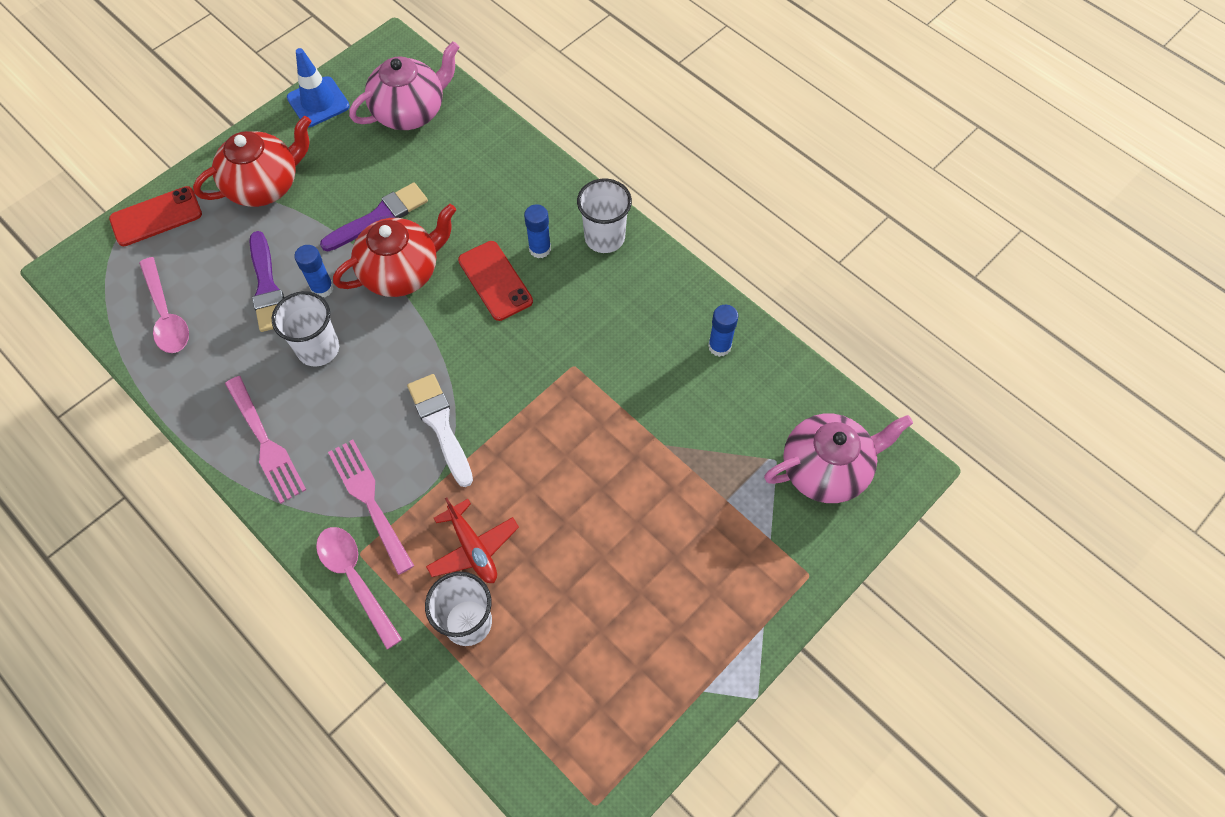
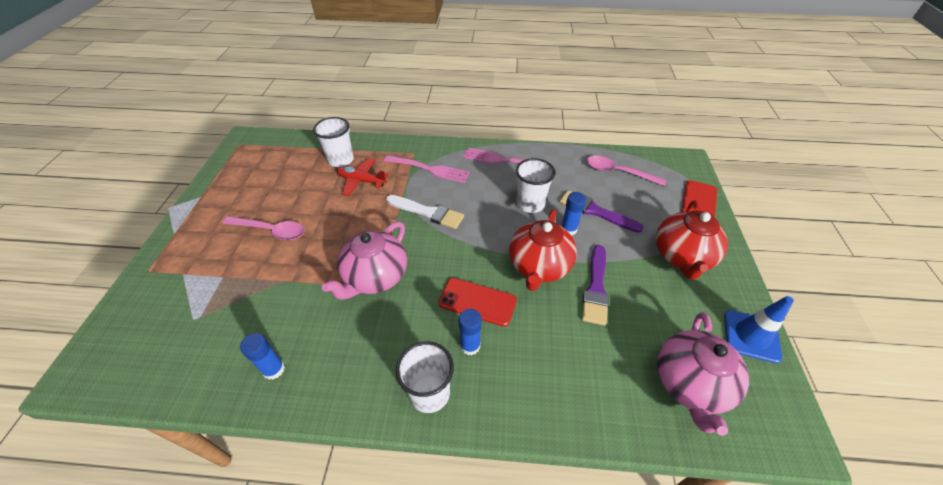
camera: 140 degrees right, 15 degrees down
pink spoon [316,527,402,649] -> pink spoon moved to [223,216,305,241]
pink teapot [764,414,913,503] -> pink teapot moved to [322,221,407,300]

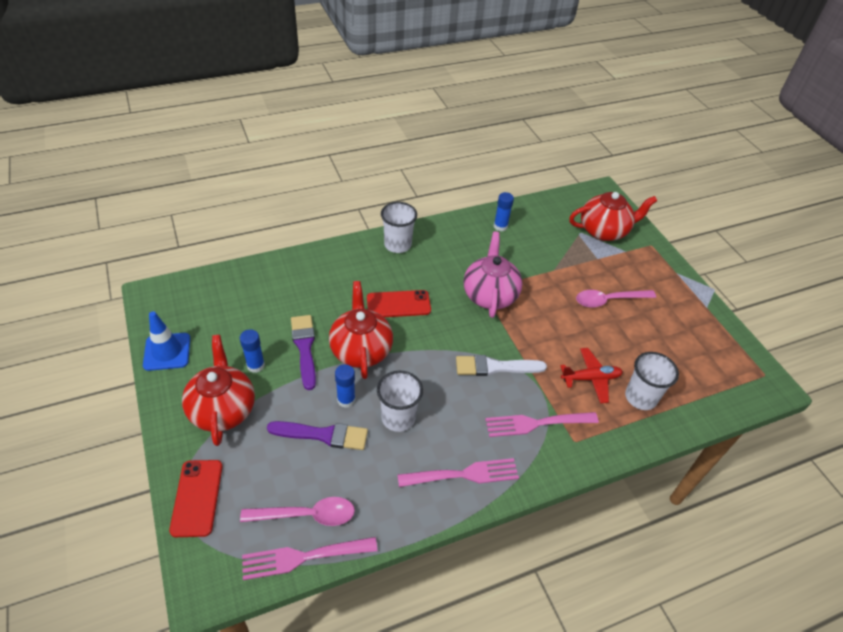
camera: 150 degrees right, 0 degrees up
blue glue stick [459,309,482,355] -> blue glue stick moved to [240,329,265,373]
pink teapot [657,312,749,436] -> none
none -> pink fork [242,537,377,580]
none -> red teapot [569,192,657,241]

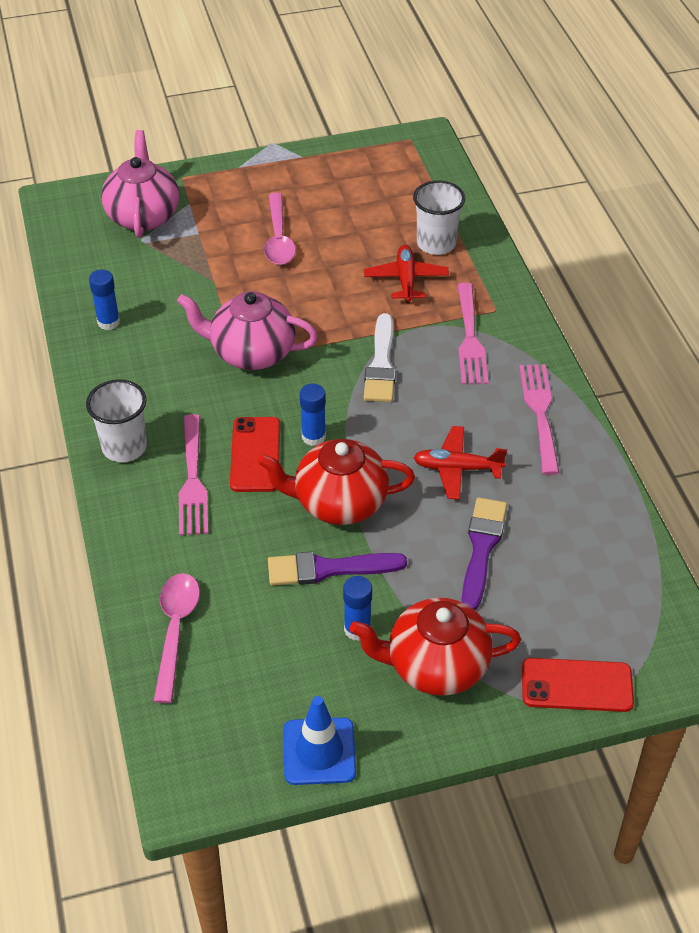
camera: 80 degrees left, 0 degrees up
pink spoon [240,497,355,526] -> pink spoon moved to [154,573,200,703]
pink fork [242,537,377,580] -> pink fork moved to [179,414,208,536]
blue glue stick [335,364,355,408] -> blue glue stick moved to [300,384,326,446]
white cup [377,371,423,432] -> red plane [413,426,507,500]
red teapot [569,192,657,241] -> pink teapot [101,130,180,238]

